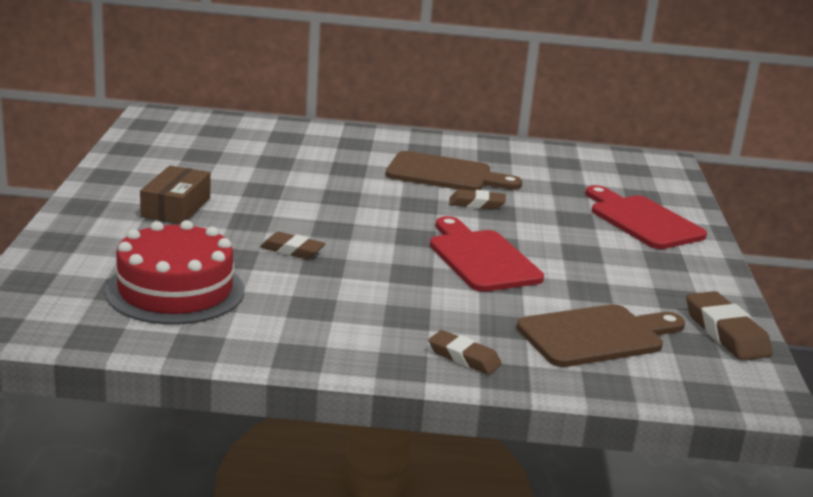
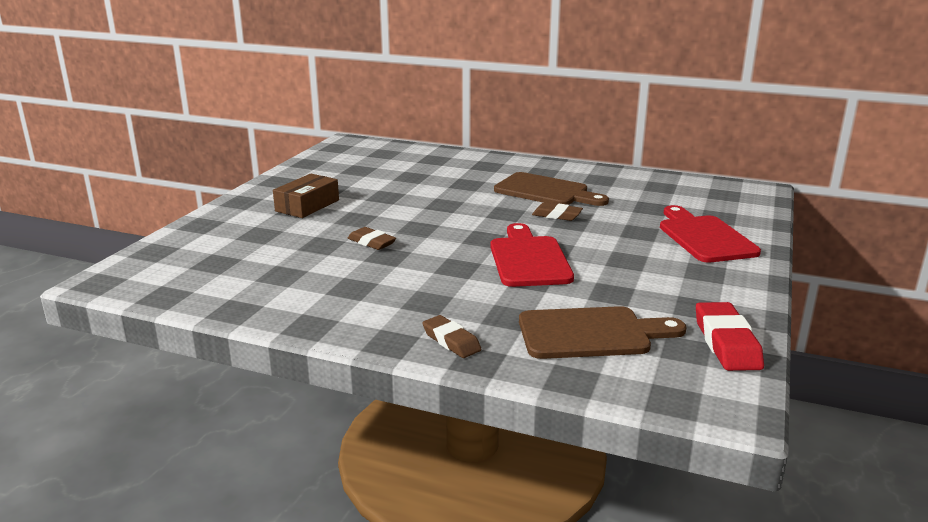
camera: 20 degrees right, 0 degrees up
red cake [105,220,244,325] -> none
brown eraser [686,291,772,361] -> red eraser [696,302,764,371]

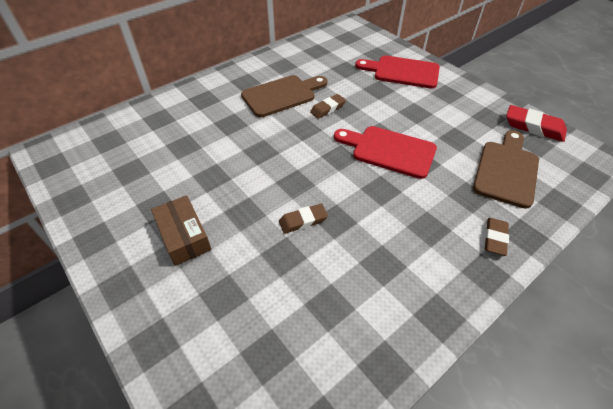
camera: 60 degrees left, 25 degrees up
brown eraser [422,315,482,358] -> brown eraser turned 60 degrees counterclockwise [485,218,509,256]

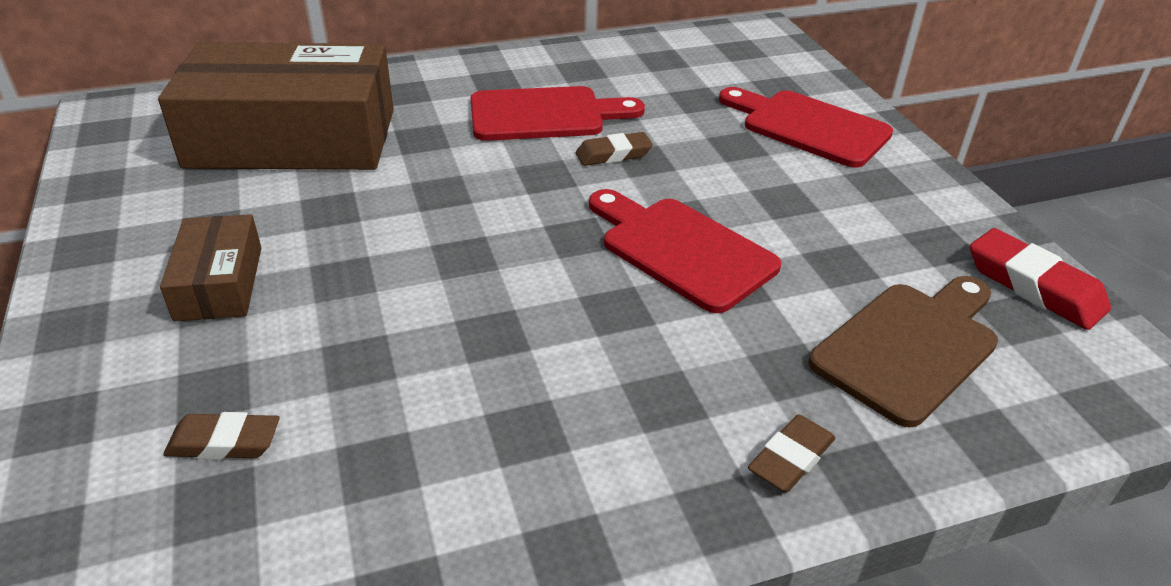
camera: 20 degrees right, 10 degrees down
brown cutting board [241,75,328,117] -> red cutting board [470,86,645,141]
brown eraser [279,204,328,234] -> brown eraser moved to [163,412,280,460]
none -> brown box [158,42,394,170]

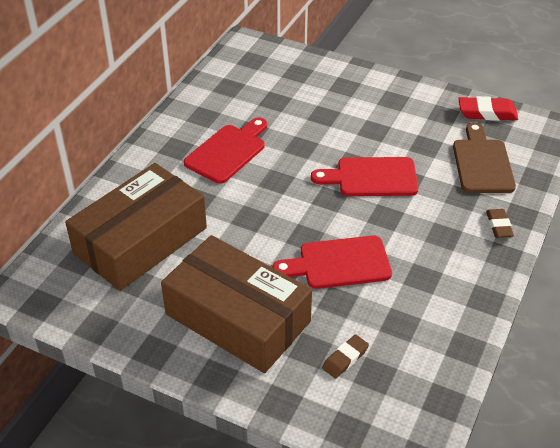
camera: 45 degrees left, 5 degrees up
brown box [160,214,261,322] -> brown box [161,235,312,373], size x2.12
brown eraser [576,132,653,166] -> none
red cutting board [719,87,893,168] -> red cutting board moved to [273,235,392,289]

